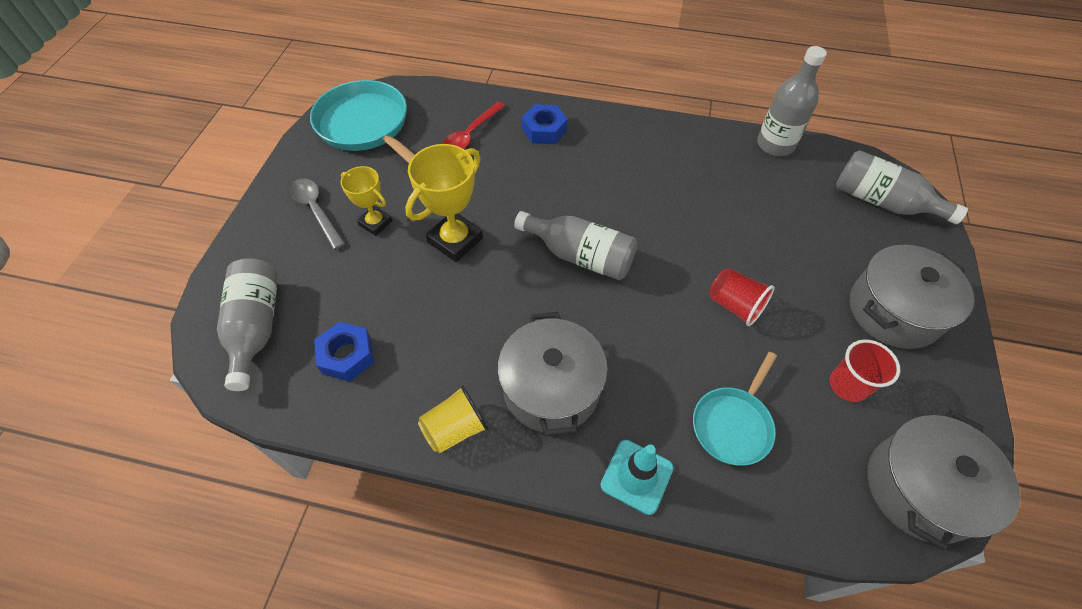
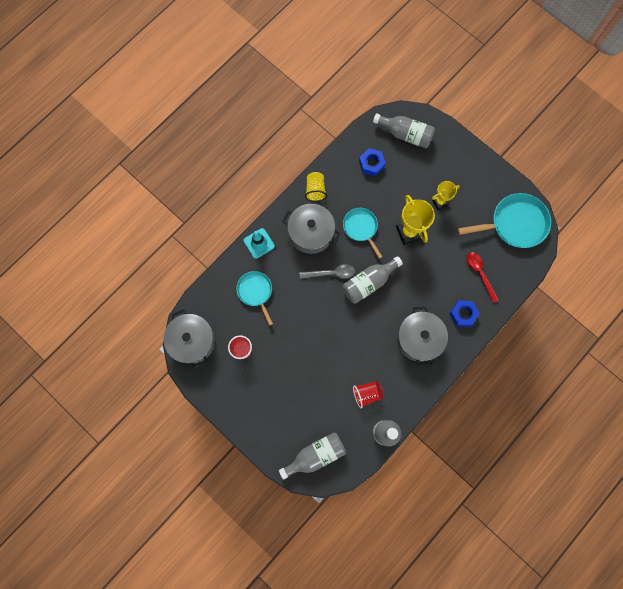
camera: 120 degrees right, 20 degrees up
grey spoon [290,178,345,250] -> grey spoon moved to [300,264,355,279]
red cup [709,268,774,326] -> red cup moved to [353,381,384,408]
grey pot [850,245,974,349] -> grey pot moved to [397,306,448,367]
none -> turquoise pan [343,208,383,259]

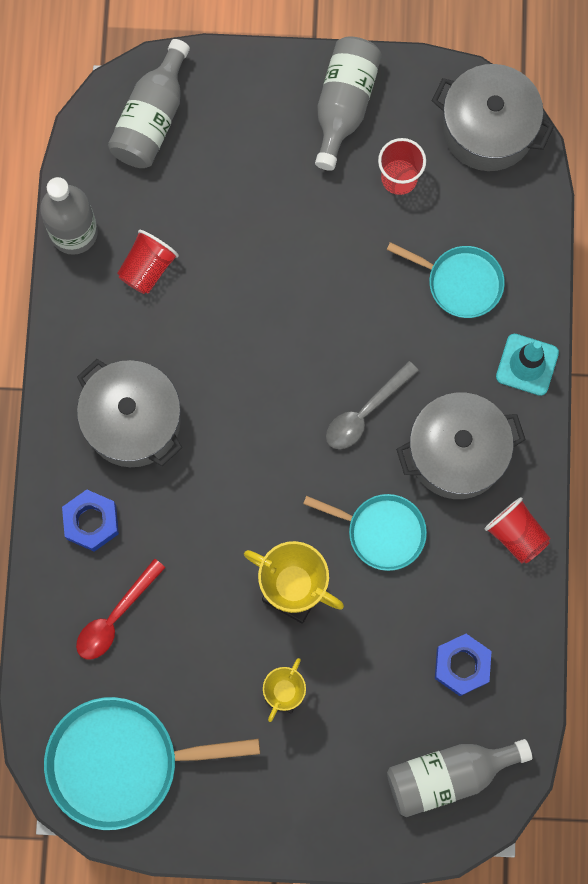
camera: 140 degrees right, 0 degrees up
yellow cup [305,172,327,202] -> red cup [485,497,551,564]
grey bottle [342,256,403,304] -> grey bottle moved to [315,36,382,171]
turquoise pan [458,193,551,248] -> turquoise pan turned 45 degrees clockwise [44,697,260,830]
red spoon [467,252,499,303] -> red spoon turned 105 degrees clockwise [76,558,166,660]

